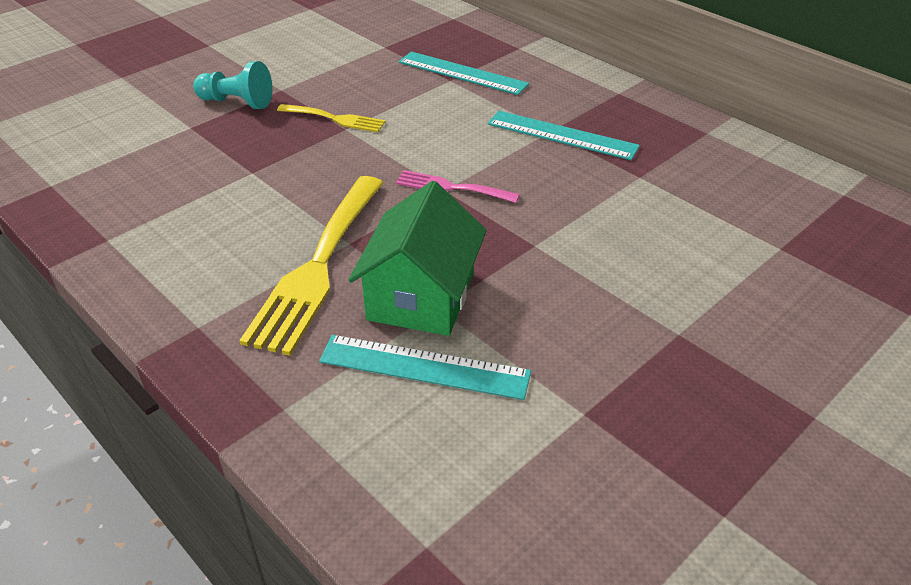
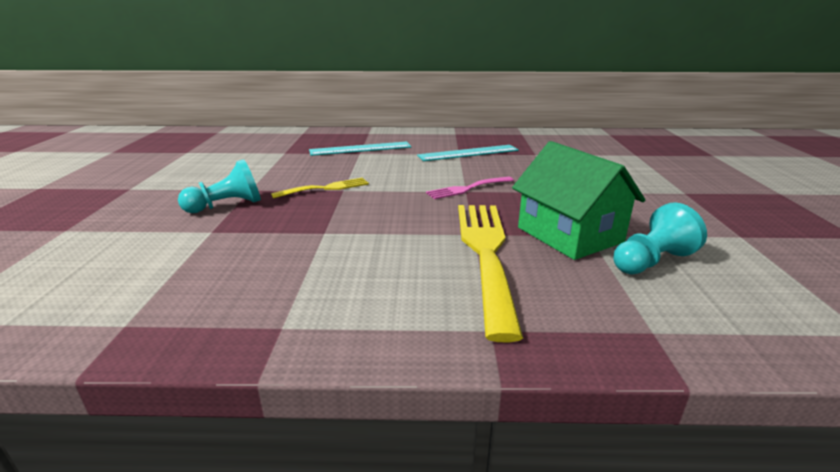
camera: 45 degrees left, 15 degrees down
yellow fork [239,176,383,356] -> yellow fork turned 150 degrees counterclockwise [458,205,523,342]
turquoise ruler [319,335,531,400] -> turquoise pawn [613,203,707,275]

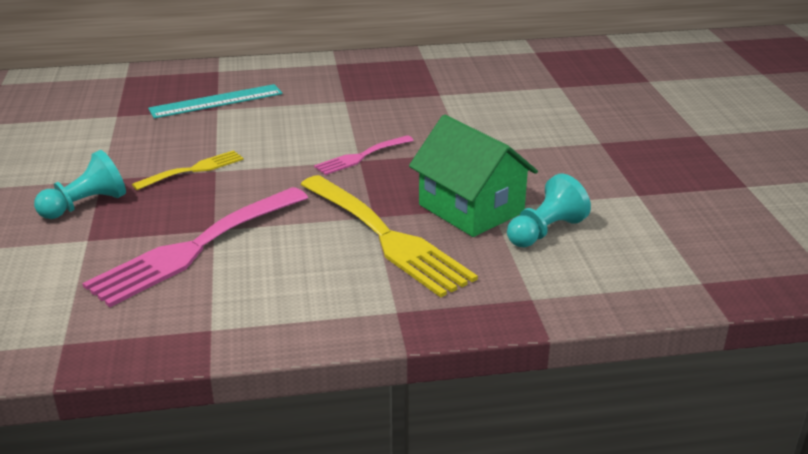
camera: 10 degrees left, 5 degrees up
turquoise ruler [417,145,519,161] -> none
yellow fork [458,205,523,342] -> yellow fork turned 150 degrees clockwise [300,175,478,297]
none -> pink fork [82,187,308,307]

